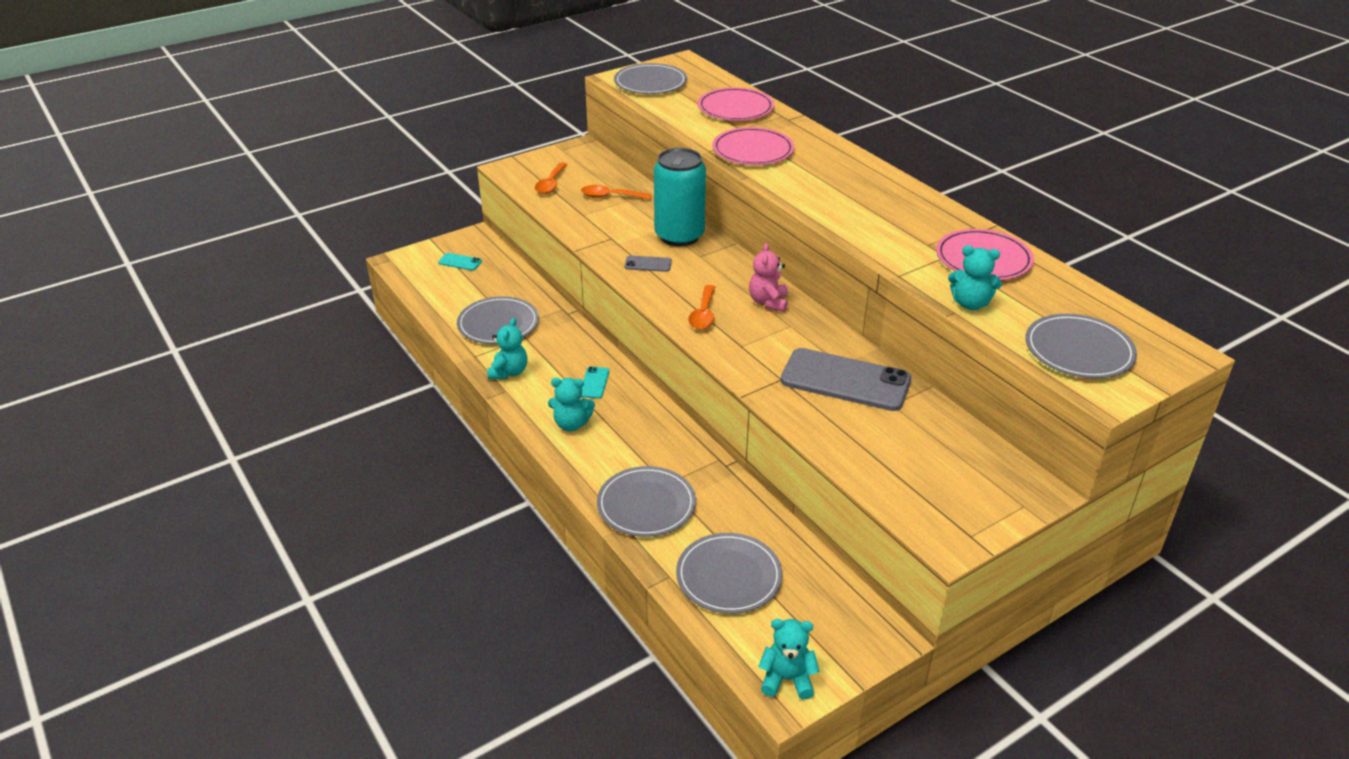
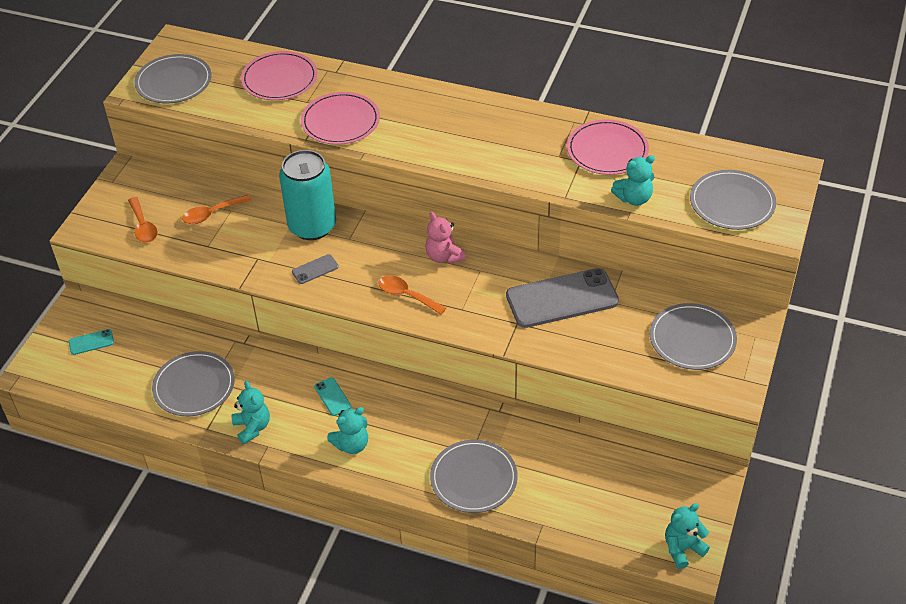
camera: 35 degrees left, 10 degrees up
grey plate [676,533,783,614] -> grey plate moved to [650,303,737,370]
orange spoon [688,285,716,330] -> orange spoon turned 150 degrees clockwise [378,275,446,315]

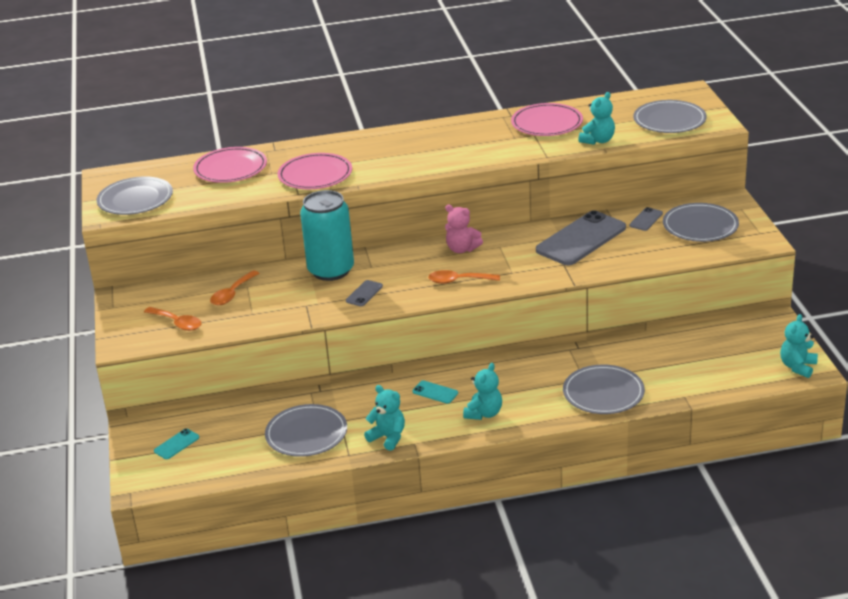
camera: 30 degrees left, 15 degrees down
none -> grey phone [629,207,663,231]

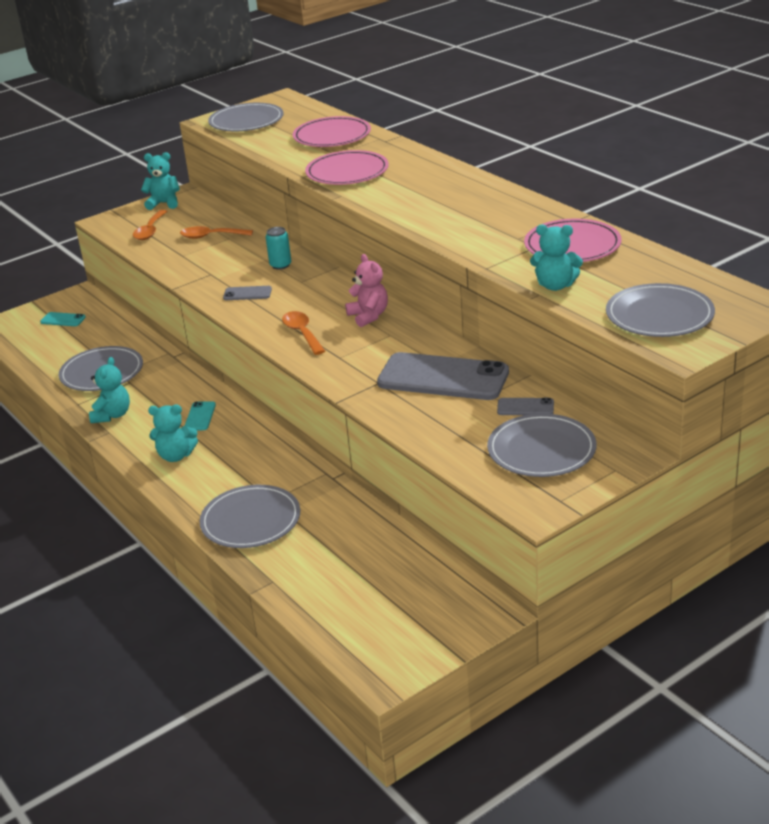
camera: 65 degrees right, 0 degrees up
turquoise can [300,190,354,281] -> turquoise can [266,227,291,270], size x0.43
pink teddy bear [445,204,483,253] -> pink teddy bear turned 150 degrees clockwise [345,254,388,327]
turquoise teddy bear [780,314,818,378] -> turquoise teddy bear moved to [141,152,180,210]

